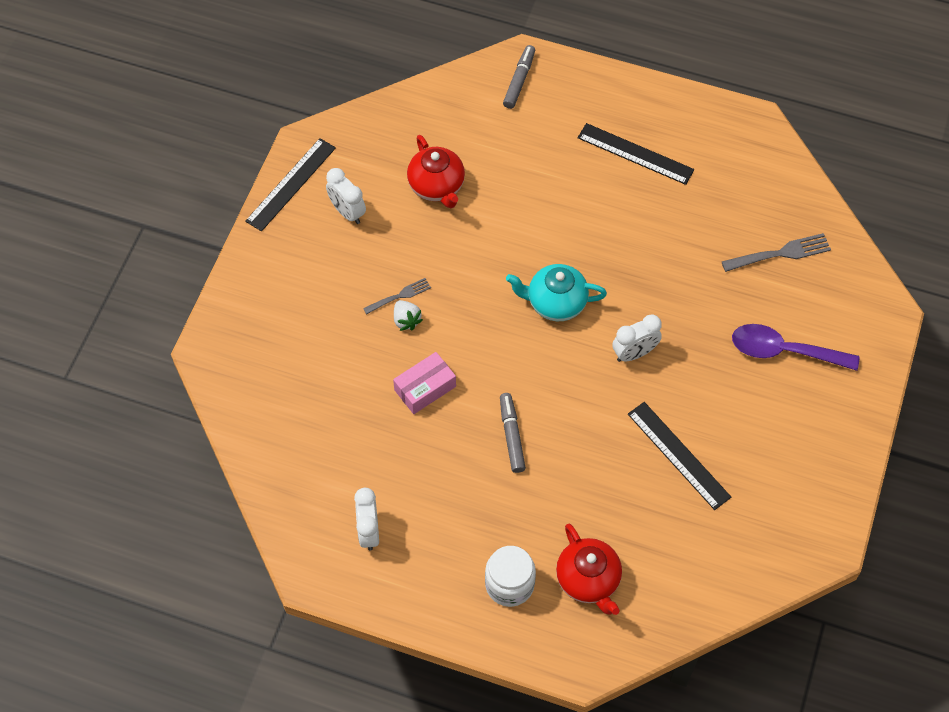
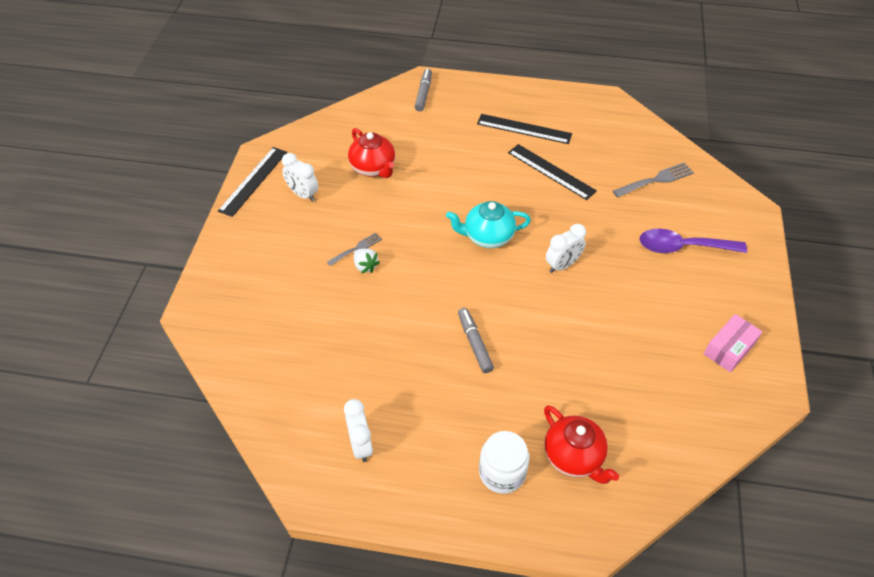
camera: 10 degrees left, 10 degrees down
pink box [393,352,456,414] -> pink box moved to [704,314,763,373]
black ruler [628,402,731,510] -> black ruler moved to [508,144,597,200]

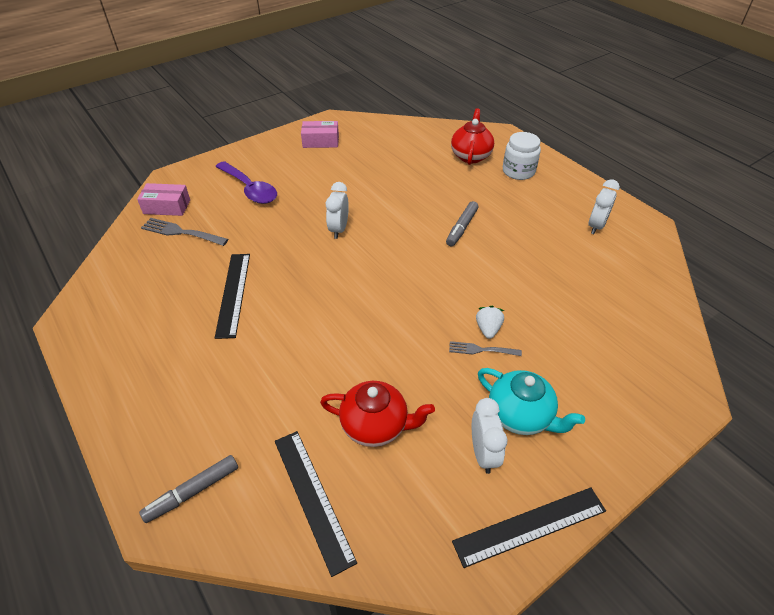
camera: 135 degrees left, 5 degrees down
red teapot [348,128,395,178] -> red teapot turned 90 degrees clockwise [320,381,435,447]
turquoise teapot [446,201,531,248] -> turquoise teapot moved to [478,368,585,435]
black ruler [477,114,572,144] -> black ruler moved to [275,431,357,577]
white clock [546,224,586,273] -> white clock turned 90 degrees counterclockwise [326,182,349,239]
none -> pink box [137,183,190,216]

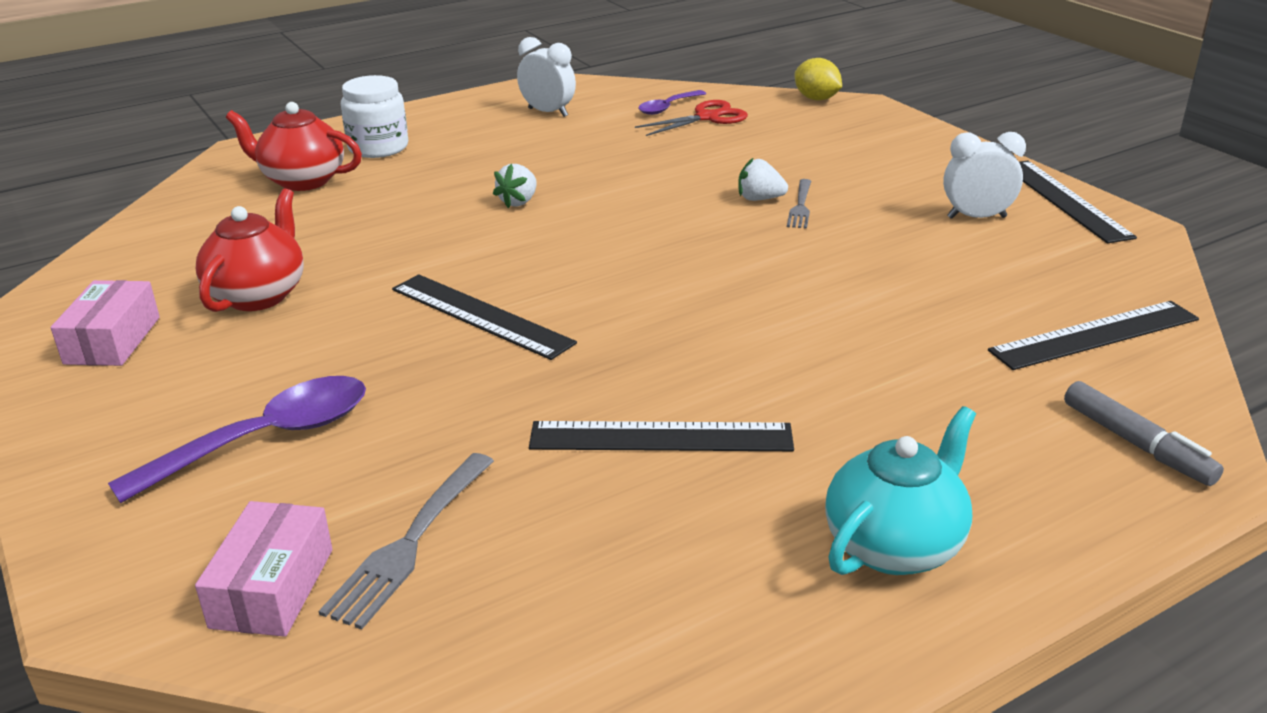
camera: 85 degrees left, 15 degrees down
red teapot [320,381,435,447] -> red teapot moved to [196,188,304,312]
white clock [326,182,349,239] -> black ruler [392,274,577,360]
grey marker [446,201,479,246] -> white strawberry [493,164,537,208]
turquoise teapot [478,368,585,435] -> turquoise teapot moved to [825,406,976,575]
none -> red scissors [635,100,748,136]
none -> purple spoon [638,90,706,115]
none -> yellow lemon [795,58,842,101]

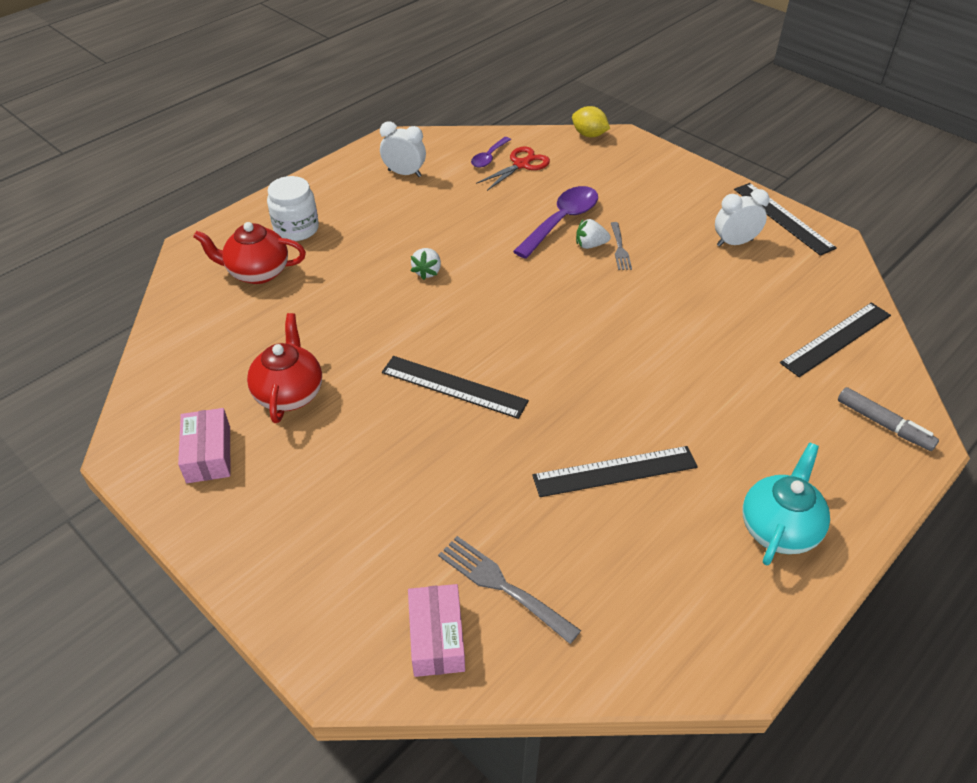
camera: 15 degrees left, 15 degrees up
purple spoon [108,376,366,503] -> purple spoon moved to [513,186,598,259]
grey fork [319,453,494,630] -> grey fork turned 120 degrees clockwise [438,536,581,644]

